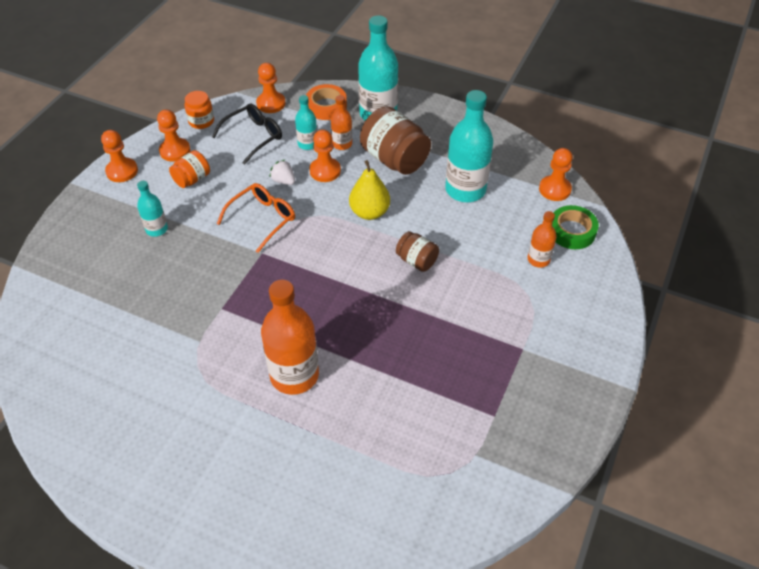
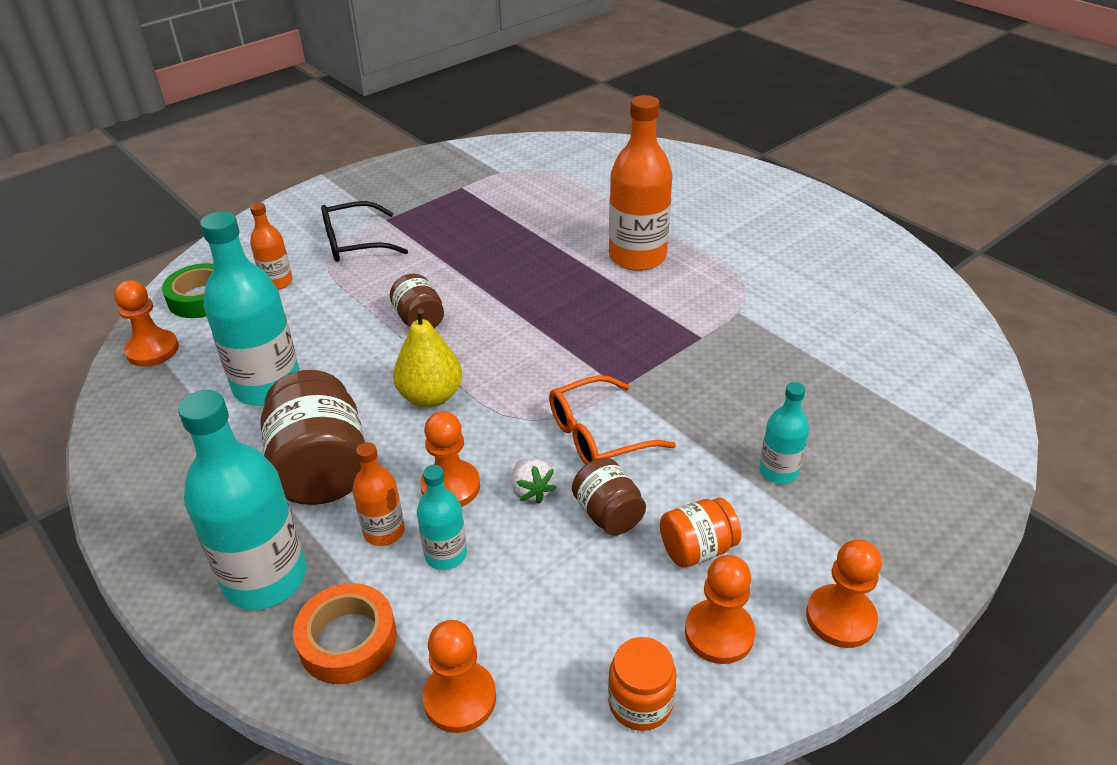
camera: 155 degrees left, 10 degrees down
black glasses [212,103,282,165] -> black glasses moved to [321,201,408,262]
none -> brown jar [572,458,646,535]

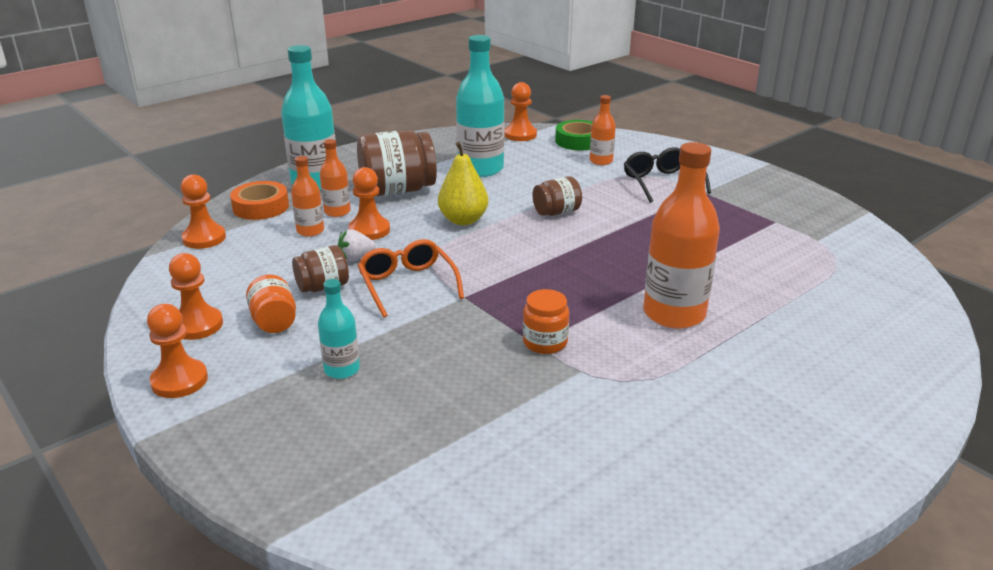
camera: 90 degrees right, 10 degrees down
turquoise bottle [417,465,467,570] -> orange bottle [291,156,324,237]
orange jar [608,637,677,731] -> orange jar moved to [523,289,569,354]

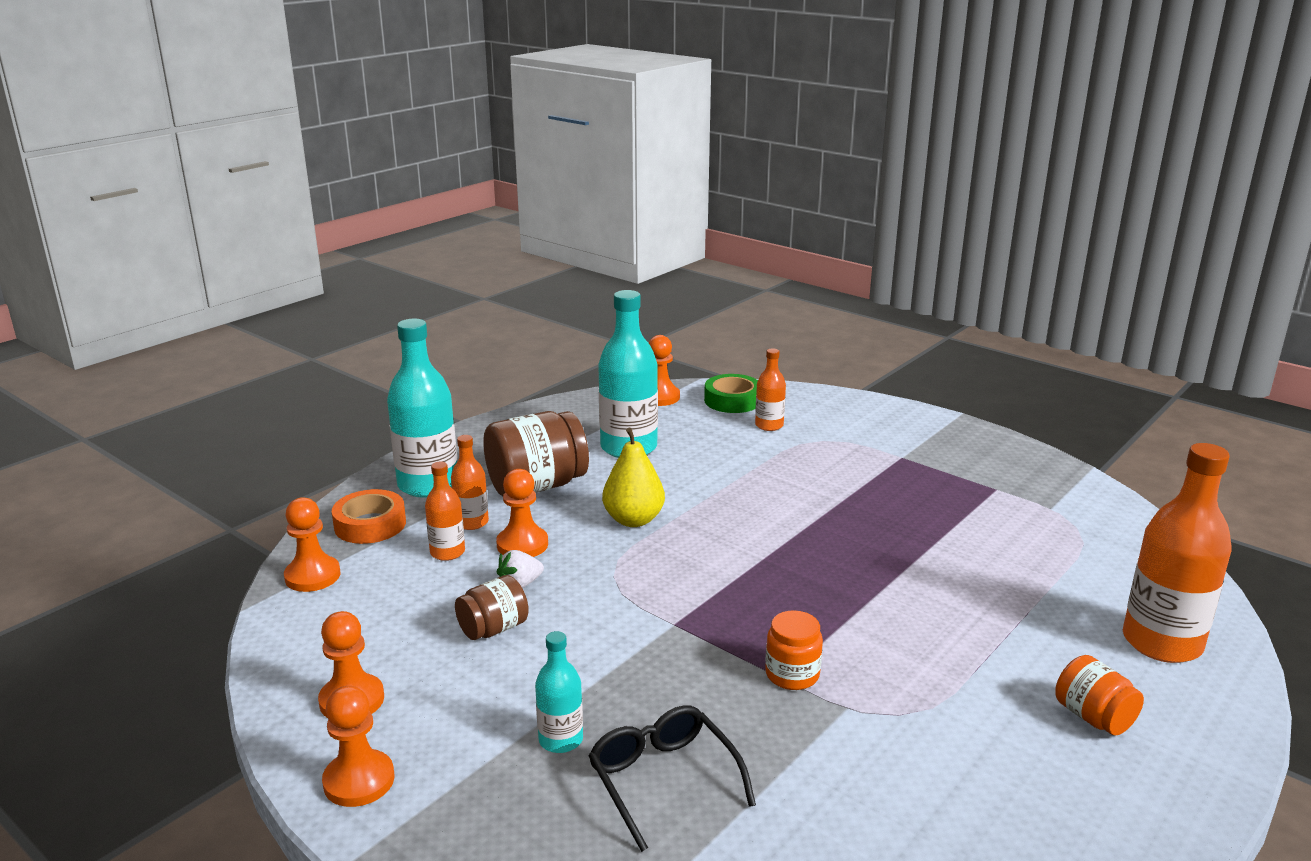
camera: 10 degrees left, 5 degrees down
orange jar [246,275,296,333] -> orange jar moved to [1055,655,1144,735]
orange glasses [358,239,464,318] -> none
brown jar [533,176,582,216] -> none
black glasses [624,147,711,203] -> black glasses moved to [589,705,756,852]
orange bottle [643,142,720,329] -> orange bottle moved to [1123,443,1232,663]

